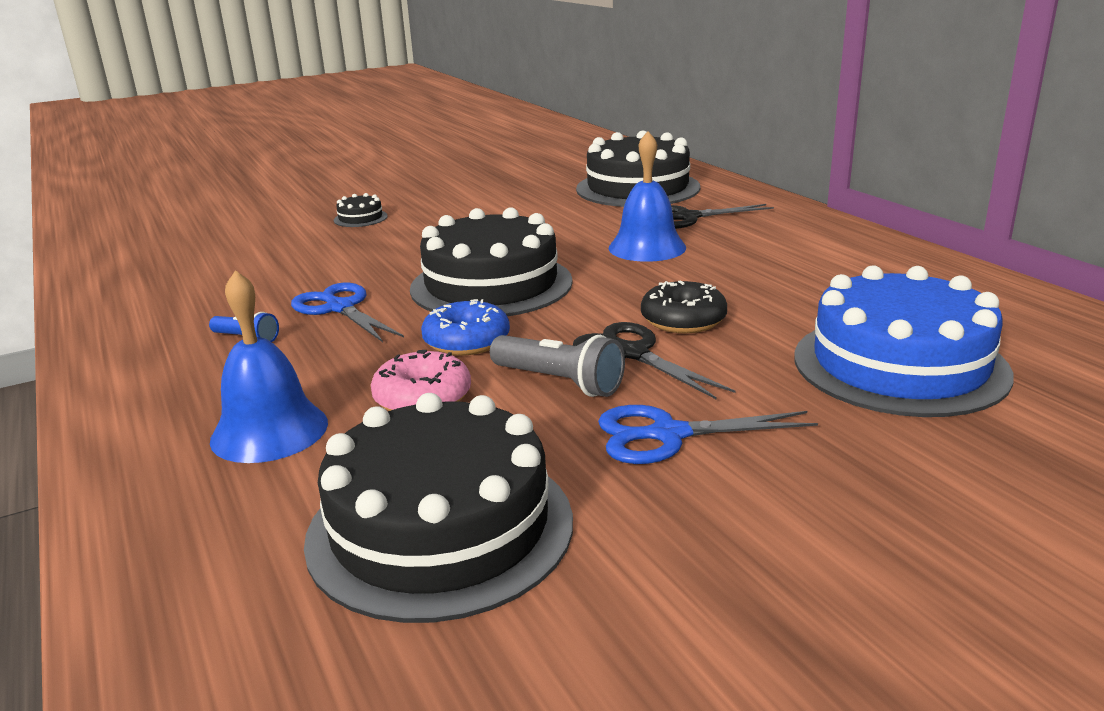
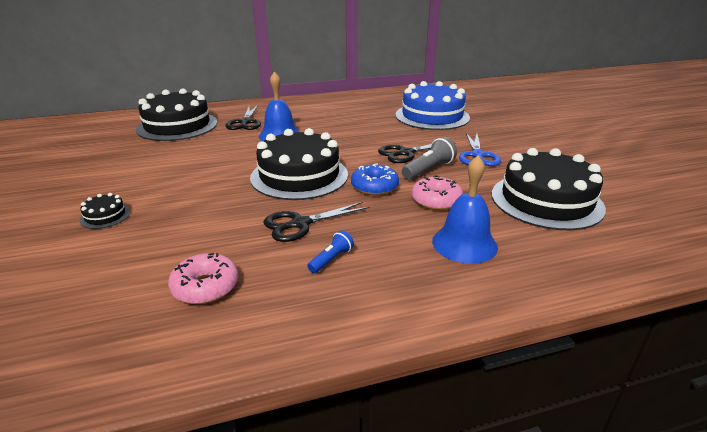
camera: 80 degrees left, 5 degrees up
blue scissors [291,283,404,342] -> black scissors [264,202,369,242]
black donut [641,281,727,333] -> none
none -> pink donut [168,253,239,304]

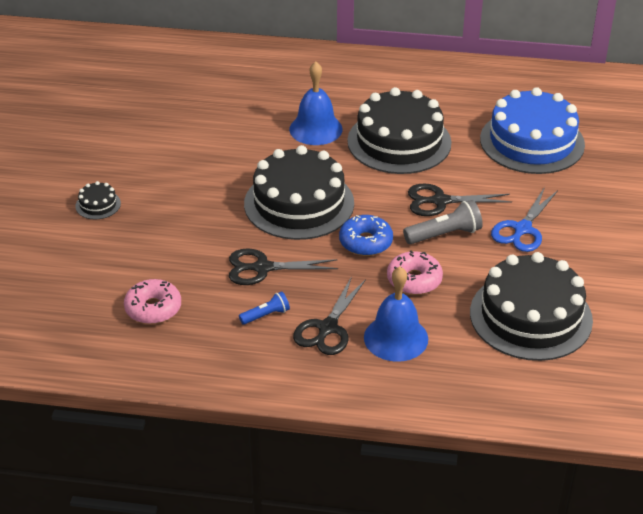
camera: 25 degrees right, 10 degrees up
black cake [136,88,218,141] -> black cake moved to [347,87,452,174]
black scissors [225,105,261,130] -> black scissors moved to [293,276,366,355]

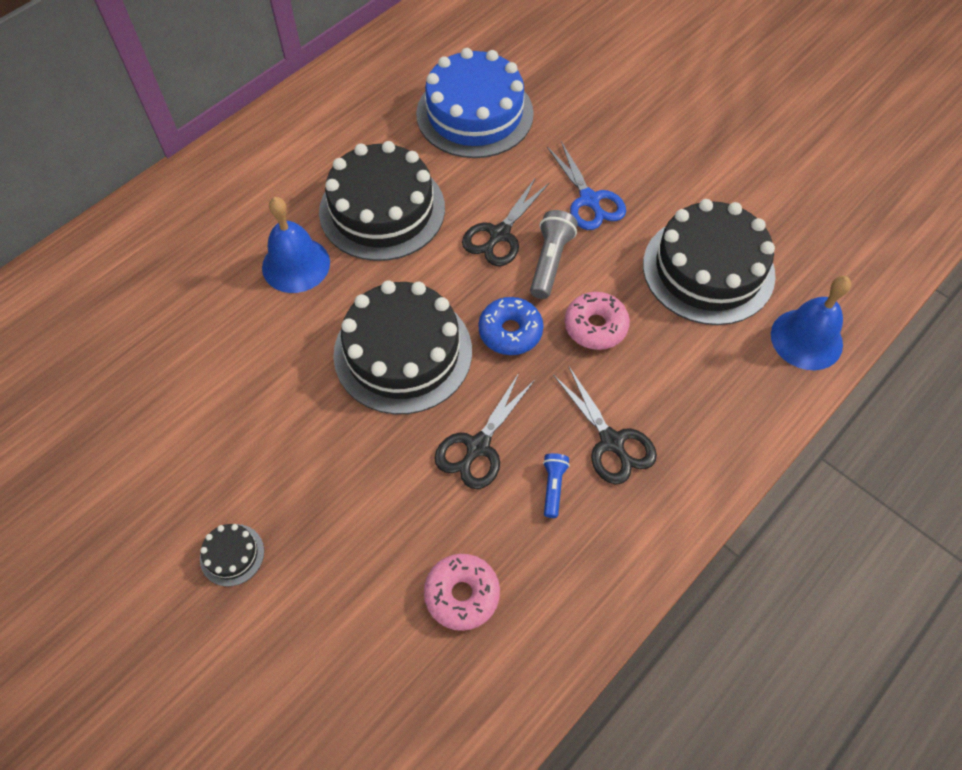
camera: 55 degrees left, 20 degrees up
blue bell [364,267,428,362] -> blue bell moved to [771,276,851,370]

